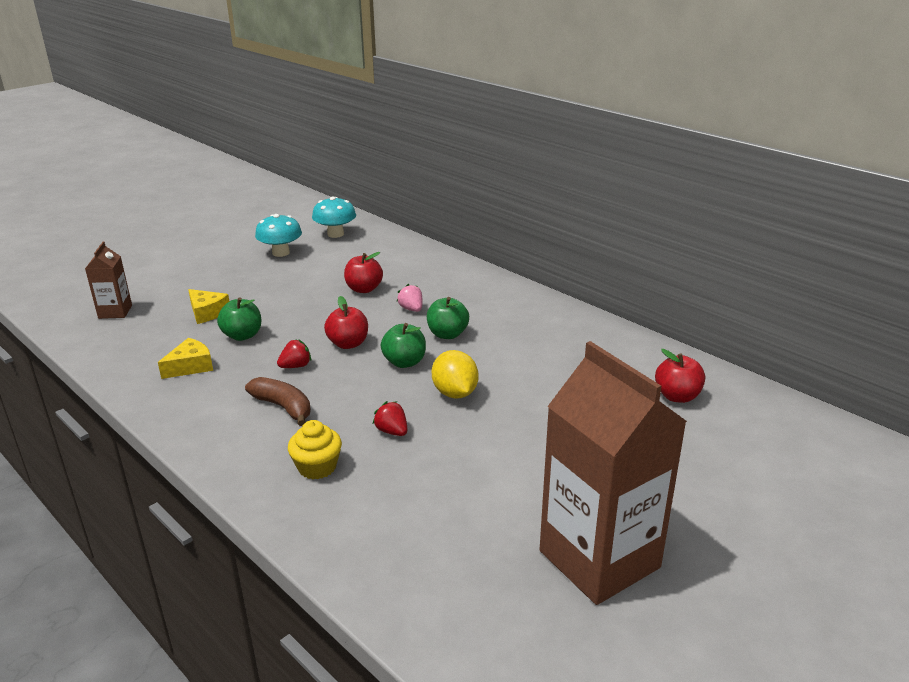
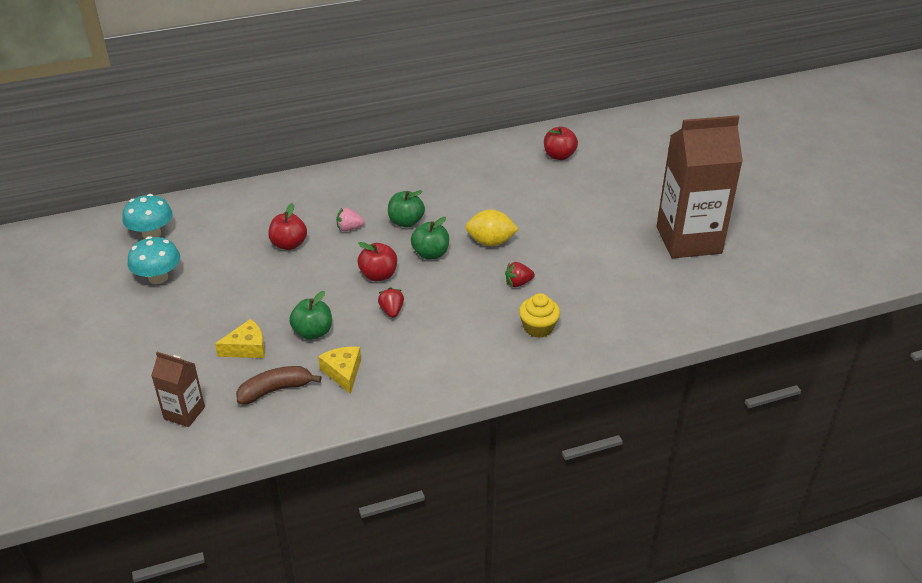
camera: 65 degrees left, 10 degrees up
brown banana [245,377,311,426] -> brown banana moved to [236,366,322,404]

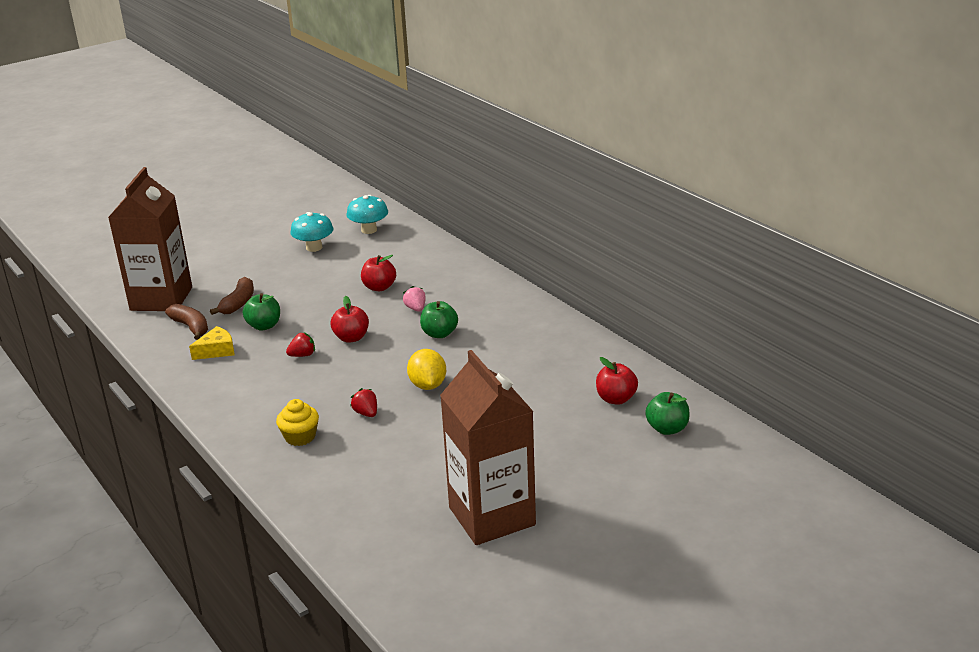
camera: 75 degrees right, 10 degrees down
brown carton [151,352,205,427] -> brown carton [108,167,192,311], size x2.12
yellow cheese [215,319,265,358] -> brown banana [210,277,254,315]
green apple [411,217,449,260] -> green apple moved to [645,392,690,435]

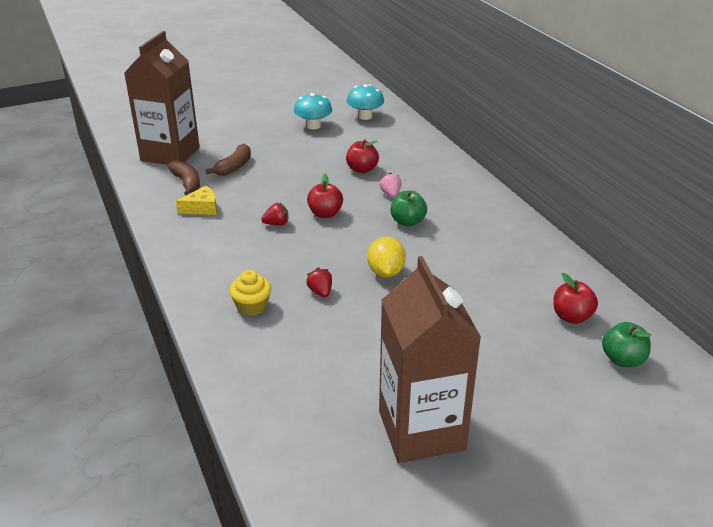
camera: 10 degrees right, 5 degrees up
green apple [243,293,280,330] -> none

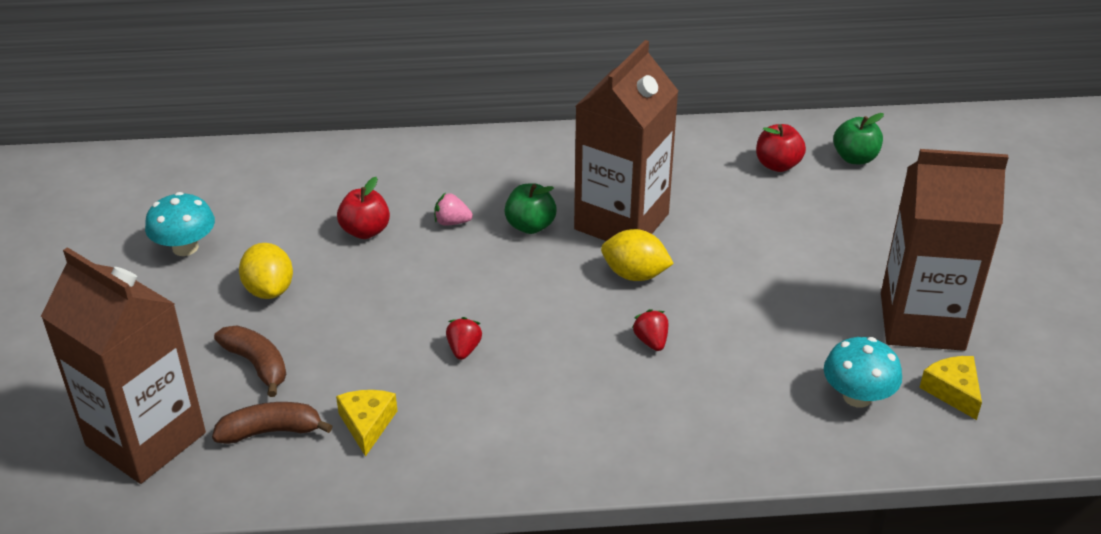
camera: 70 degrees left, 5 degrees up
yellow cupcake [229,270,271,316] -> none
red strawberry [306,268,332,297] -> red strawberry turned 75 degrees clockwise [632,309,668,351]
red apple [307,174,343,218] -> none
turquoise mushroom [347,84,384,120] -> turquoise mushroom moved to [824,337,902,408]
none -> yellow lemon [239,243,293,299]
none -> brown carton [574,40,678,241]
none -> yellow cheese [919,356,982,420]

